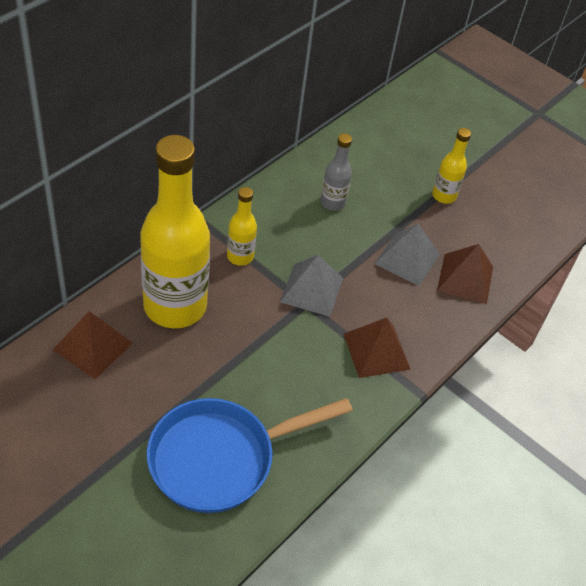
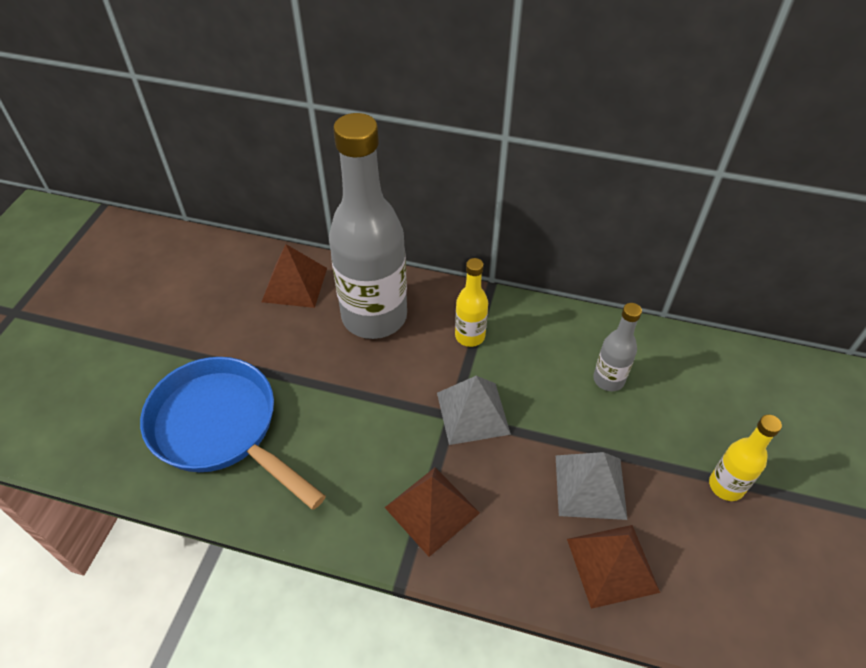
camera: 70 degrees right, 0 degrees up
yellow bottle [140,135,210,328] -> grey bottle [329,113,407,339]

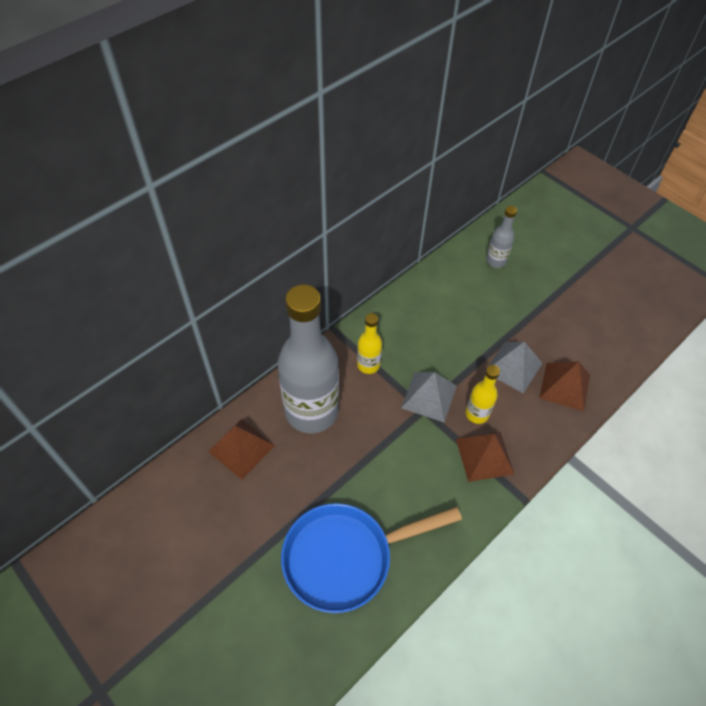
camera: 60 degrees left, 5 degrees up
grey bottle [593,303,642,391] -> grey bottle moved to [486,206,517,268]
yellow bottle [709,415,782,501] -> yellow bottle moved to [466,365,500,424]

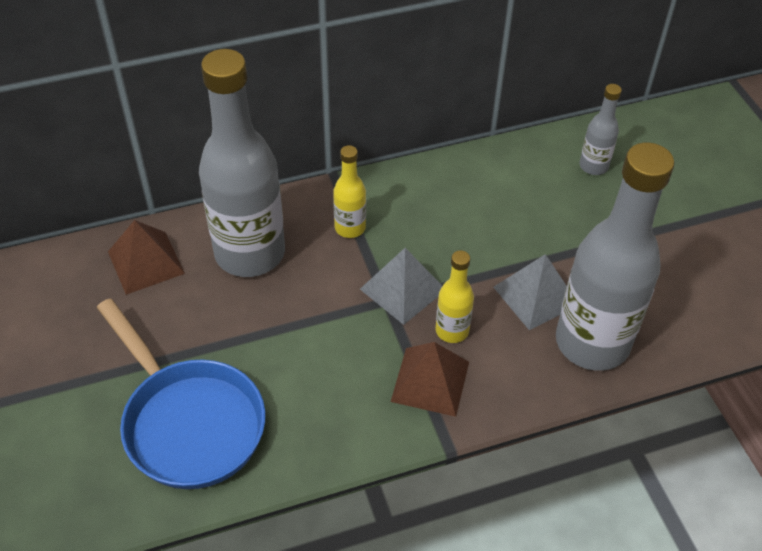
camera: 25 degrees right, 5 degrees down
blue pan [281,503,462,613] -> blue pan turned 135 degrees counterclockwise [97,298,265,489]
brown pyramid [539,361,590,411] -> grey bottle [556,142,674,371]

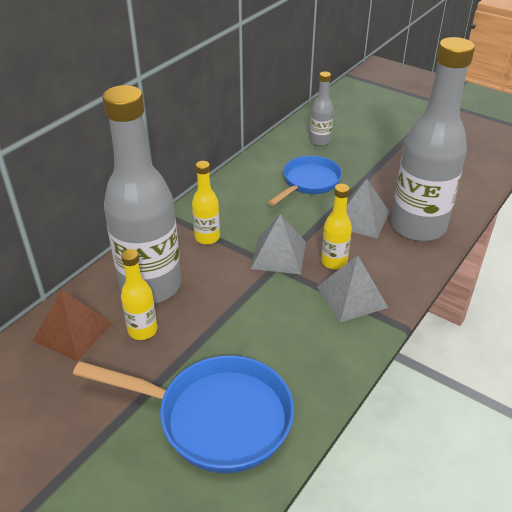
camera: 35 degrees left, 10 degrees down
brown pyramid [391,342,469,417] -> grey pyramid [317,255,388,322]
none -> yellow bottle [121,249,157,340]
none -> blue pan [268,156,342,206]

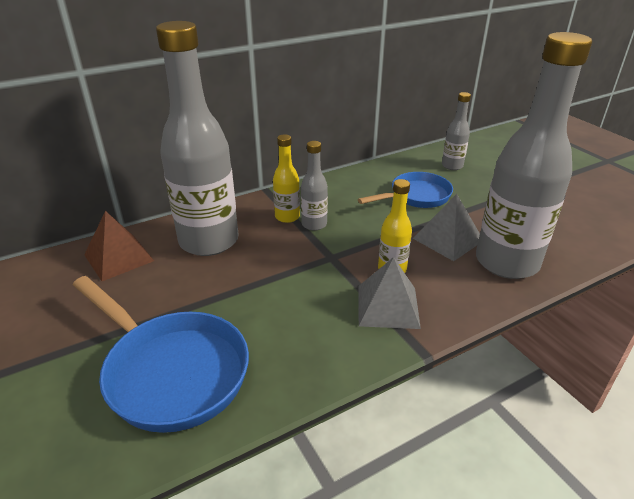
camera: 25 degrees right, 5 degrees down
yellow bottle [121,249,157,340] -> none
grey pyramid [251,214,306,274] -> none
none -> grey bottle [301,141,328,231]

